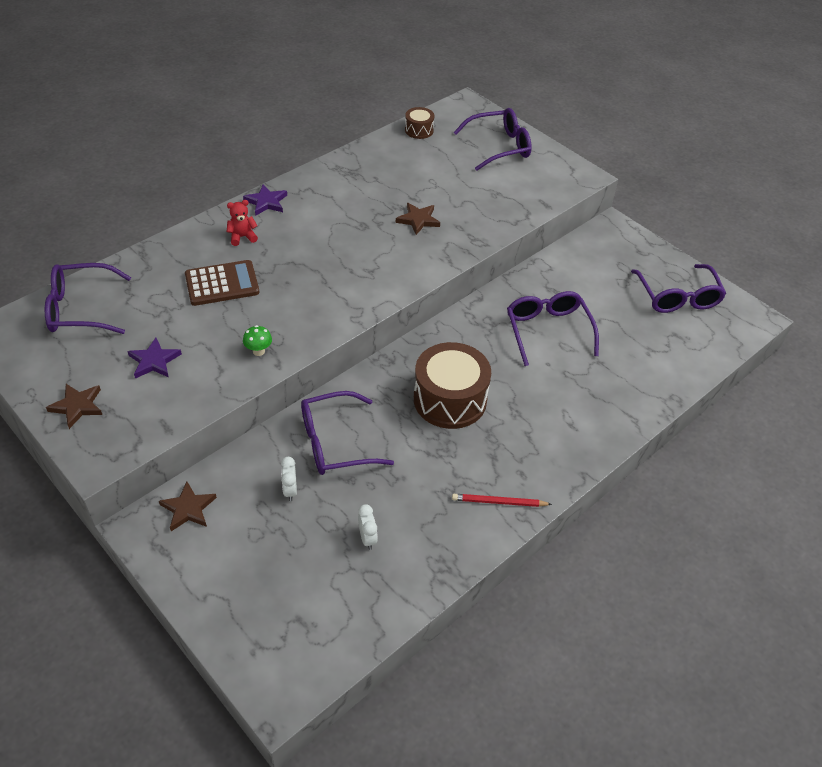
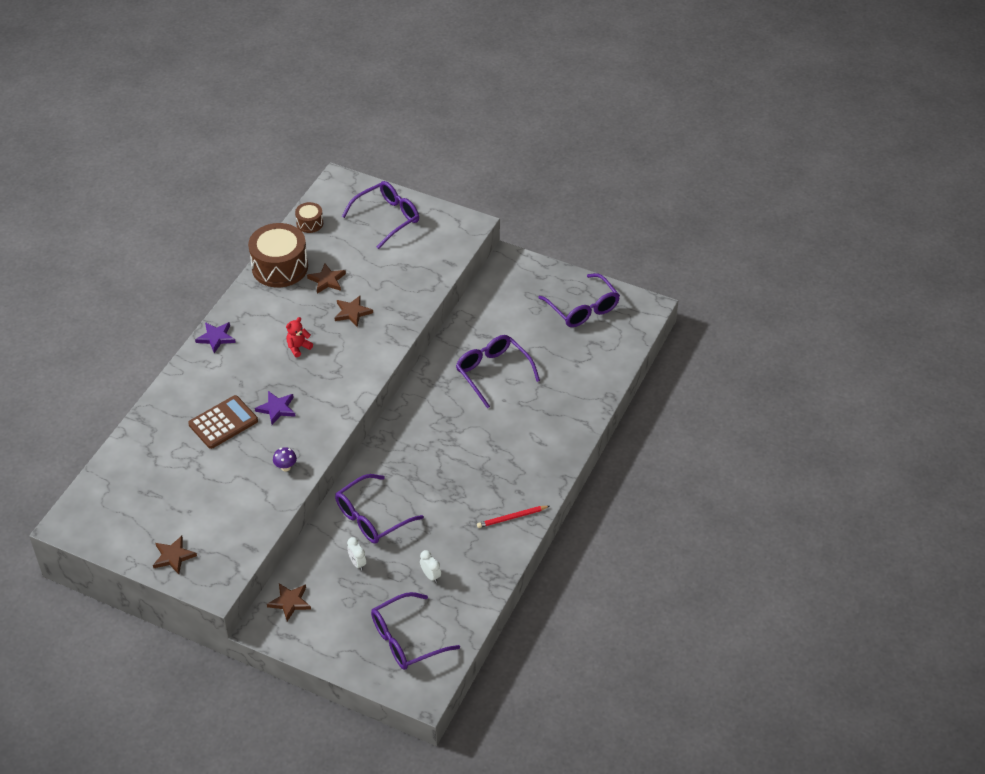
camera: 20 degrees left, 0 degrees up
purple glasses [45,263,131,334] -> purple glasses moved to [371,592,460,670]
purple star [127,338,182,379] -> purple star moved to [255,391,296,425]
red teddy bear [227,200,258,246] -> red teddy bear moved to [286,317,313,357]
green mushroom [243,325,272,356] -> purple mushroom [273,447,297,472]
brown drum [414,342,491,429] -> brown drum moved to [248,223,308,287]
none -> brown star [307,264,346,293]

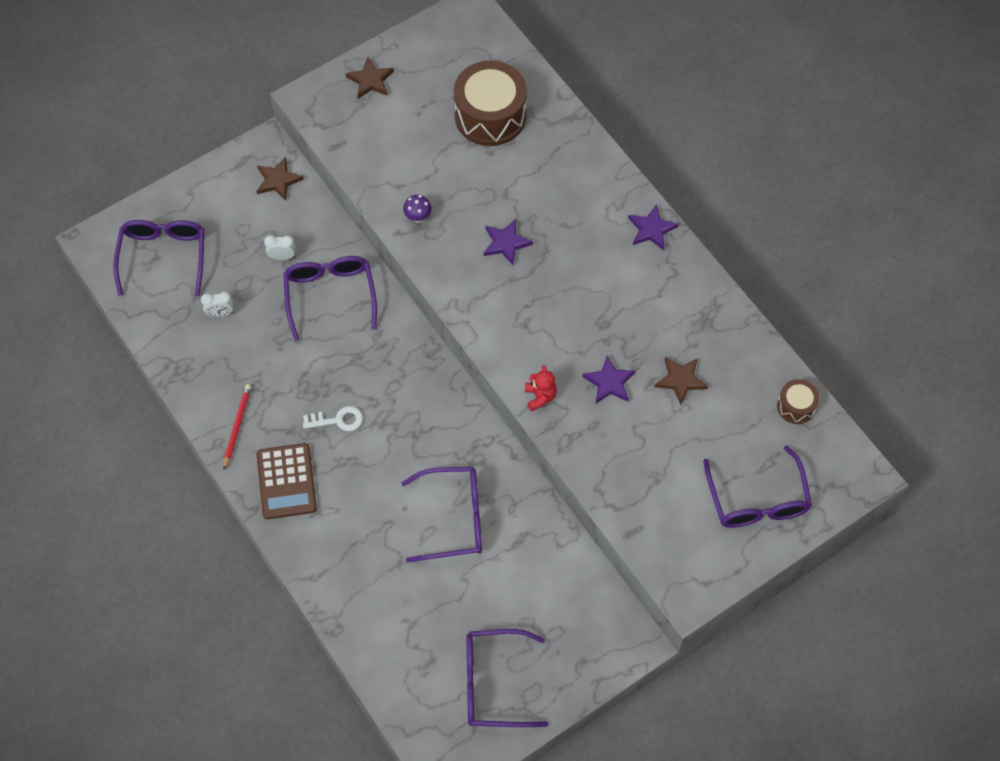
camera: 120 degrees right, 15 degrees up
brown calculator [188,395,258,449] -> brown calculator moved to [257,443,317,519]
brown drum [248,223,308,287] -> brown drum moved to [454,60,527,146]
red teddy bear [286,317,313,357] -> red teddy bear moved to [525,365,557,411]
brown star [335,296,373,327] -> purple star [582,355,636,404]
none -> white key [303,406,363,431]

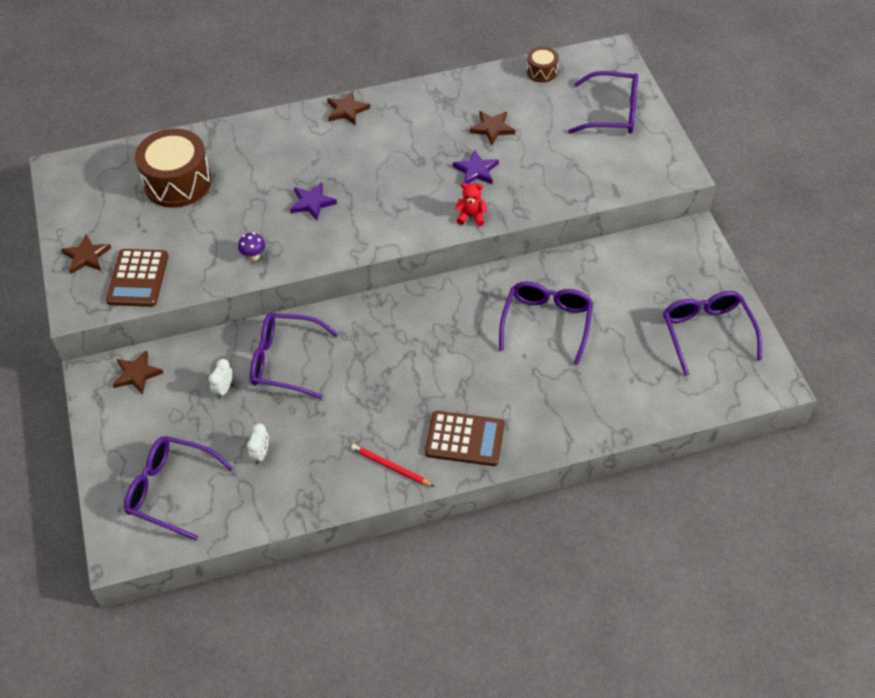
camera: 70 degrees left, 10 degrees down
white key [303,406,363,431] -> none
purple glasses [467,629,548,727] -> purple glasses turned 150 degrees clockwise [663,291,762,376]
purple star [628,204,679,250] -> brown star [327,91,370,125]
none -> brown calculator [106,249,168,307]

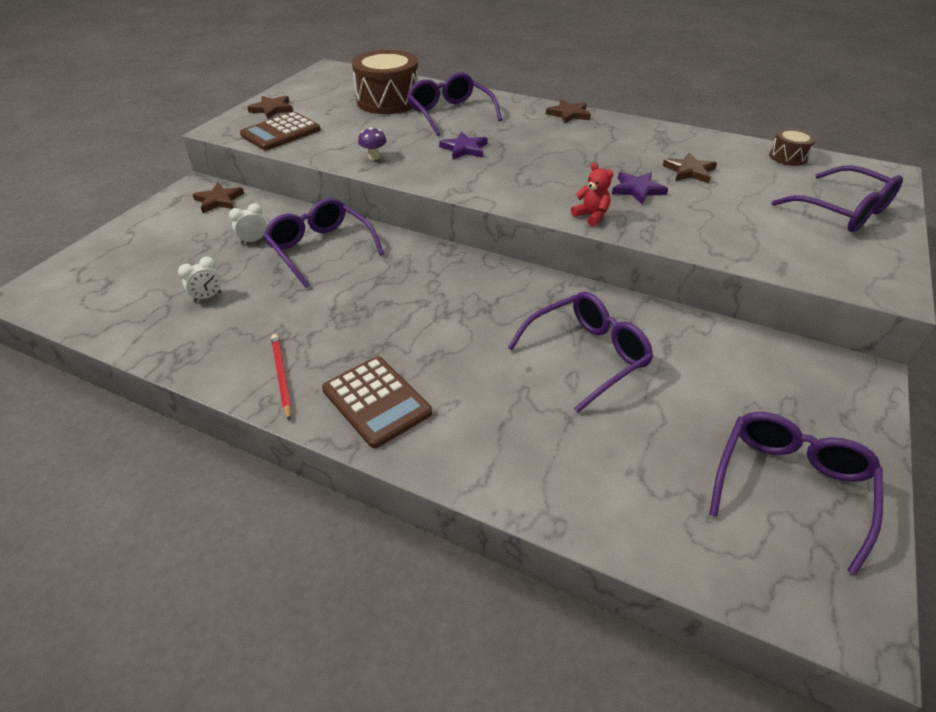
camera: 40 degrees right, 10 degrees down
purple glasses [124,436,233,540] -> purple glasses moved to [407,72,502,136]

